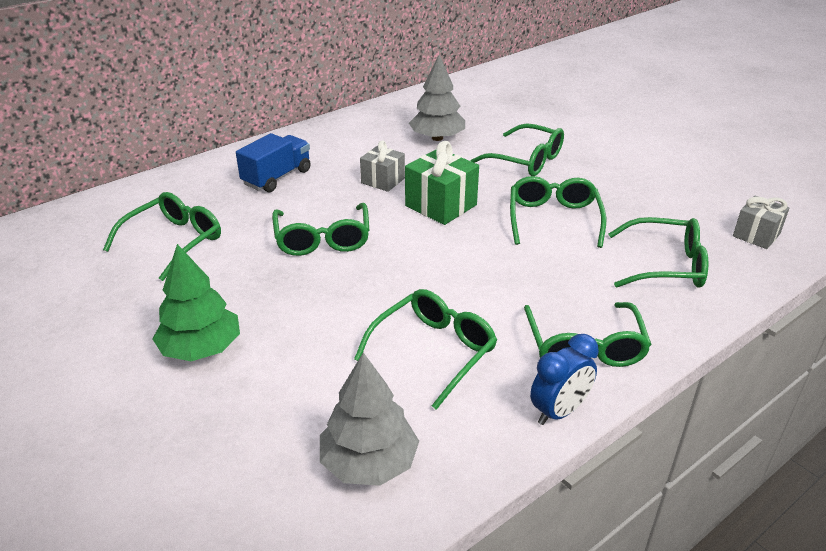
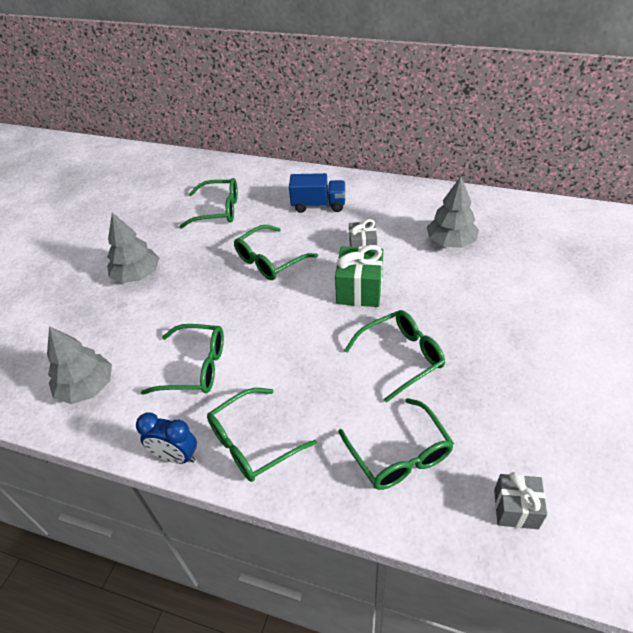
camera: 60 degrees right, 10 degrees up
green tree [153,244,240,361] -> grey tree [107,212,159,283]
green glasses [470,124,564,176] -> none

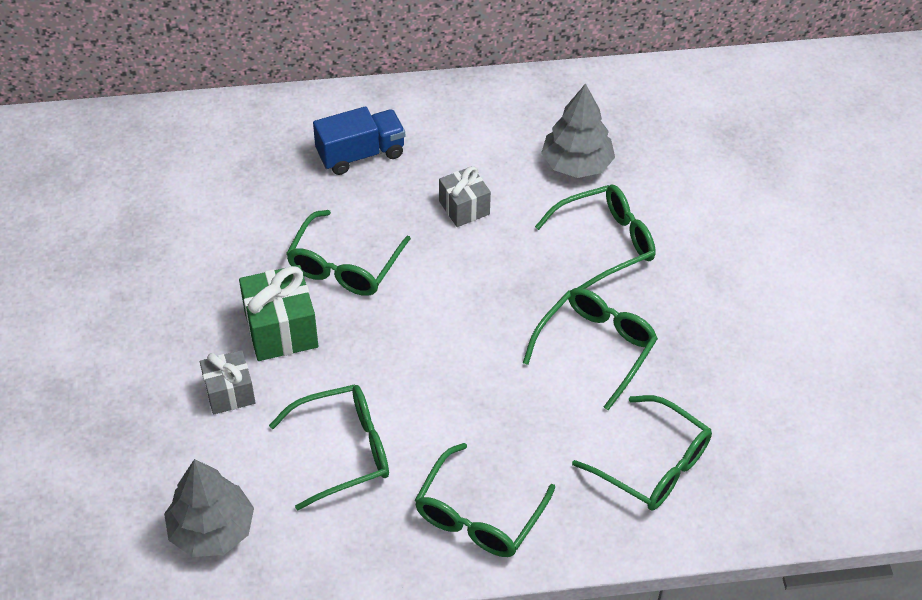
camera: 30 degrees left, 5 degrees up
grey tree [107,212,159,283] -> none
blue clock [136,412,197,464] -> none
green glasses [179,178,238,229] -> green glasses moved to [535,185,656,289]
green gift [335,245,383,307] -> green gift moved to [239,265,318,361]
grey gift [494,472,547,529] -> grey gift moved to [200,350,255,415]

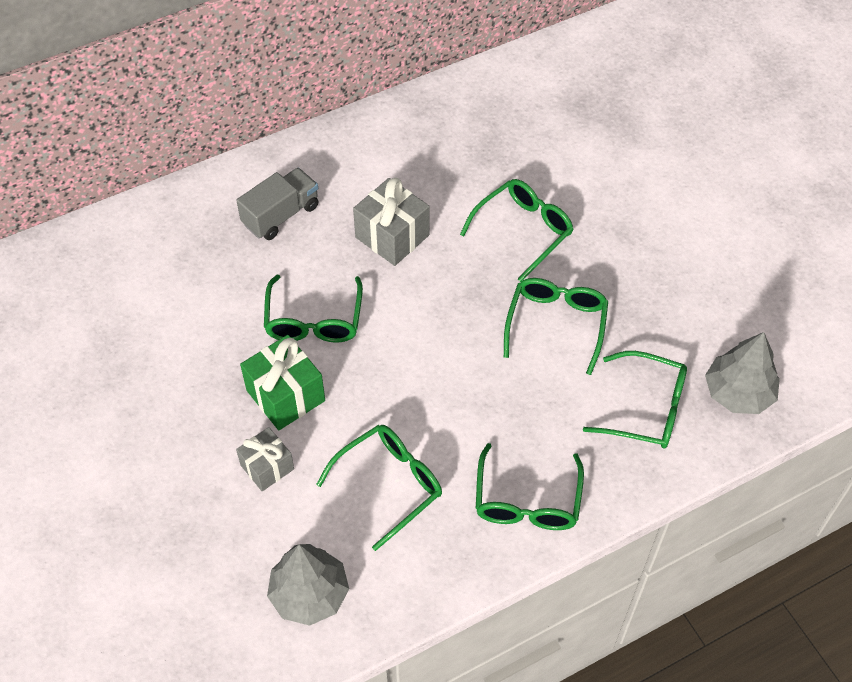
camera: 20 degrees left, 5 degrees up
blue truck [313,106,405,175] -> grey truck [236,168,318,240]
grey gift [439,166,491,227] -> grey gift [353,178,430,266], size x1.53
grey tree [541,83,615,178] -> grey tree moved to [705,332,780,414]

